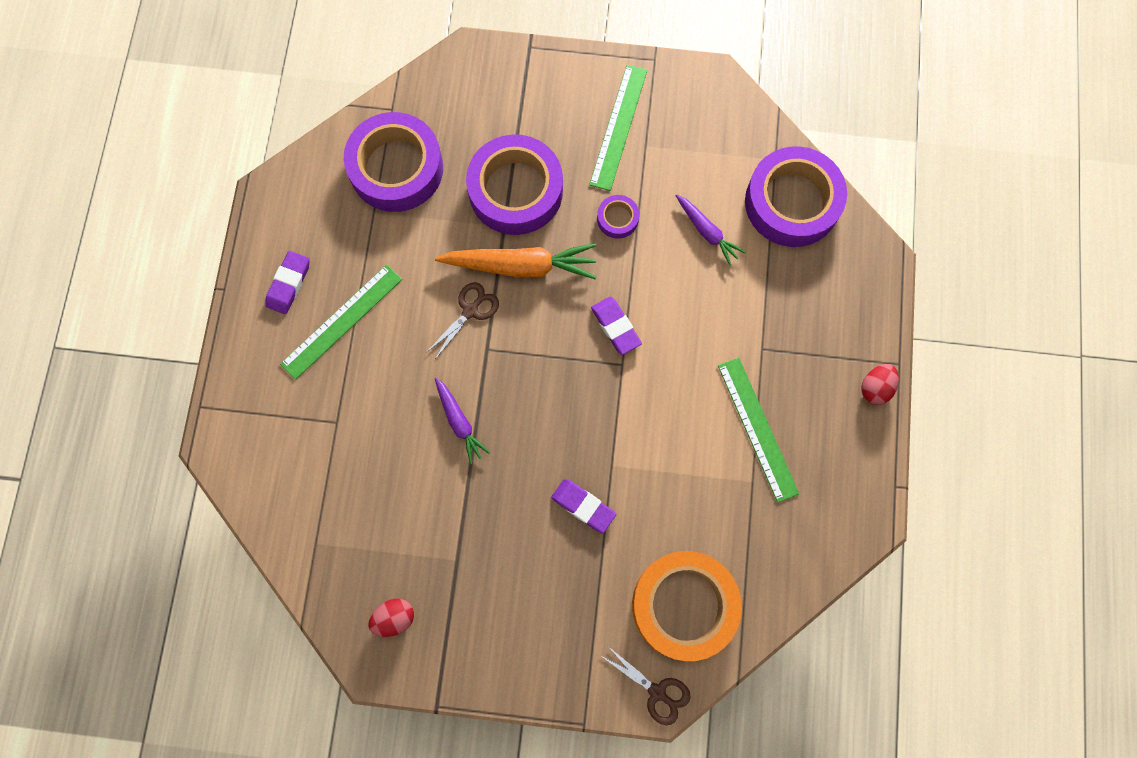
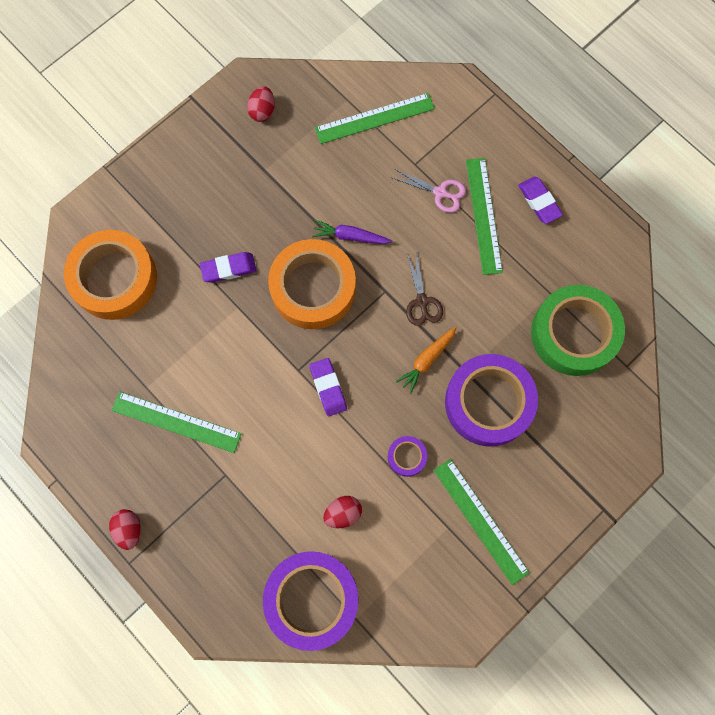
camera: 130 degrees right, 0 degrees up
purple tape [344,112,443,212] -> green tape [531,285,625,376]
orange carrot [435,243,596,279] -> orange carrot [396,326,457,394], size x0.57
purple eraser [591,297,642,355] -> purple eraser turned 60 degrees clockwise [309,358,347,416]
brown scissors [603,646,691,725] -> none
purple carrot [675,194,745,265] -> red egg [323,496,362,528]
none -> orange tape [268,239,356,329]
none -> green ruler [315,93,435,144]
none -> pink scissors [391,169,466,213]

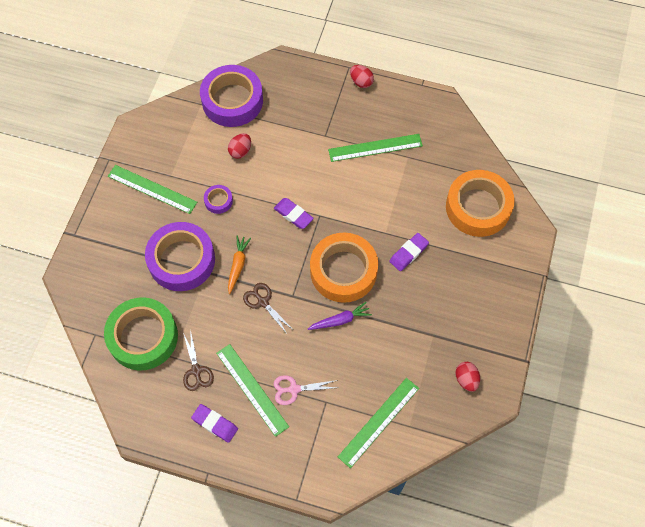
camera: 150 degrees right, 10 degrees down
none -> brown scissors [183,329,214,391]

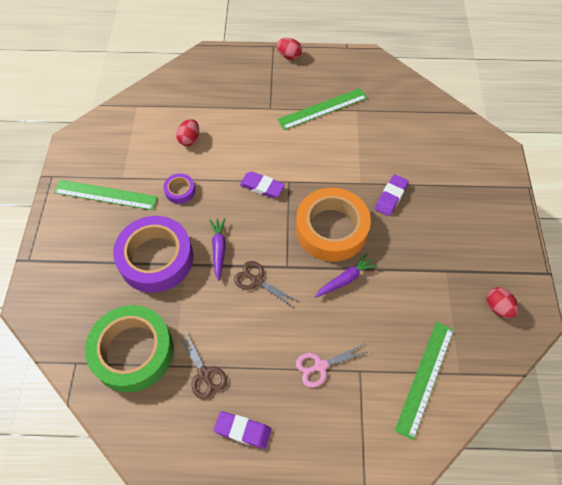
camera: 15 degrees left, 5 degrees down
purple tape [200,65,263,127] -> none
green ruler [216,344,289,437] -> none
orange carrot [228,236,251,294] -> purple carrot [209,218,226,281]
orange tape [446,170,515,237] -> none

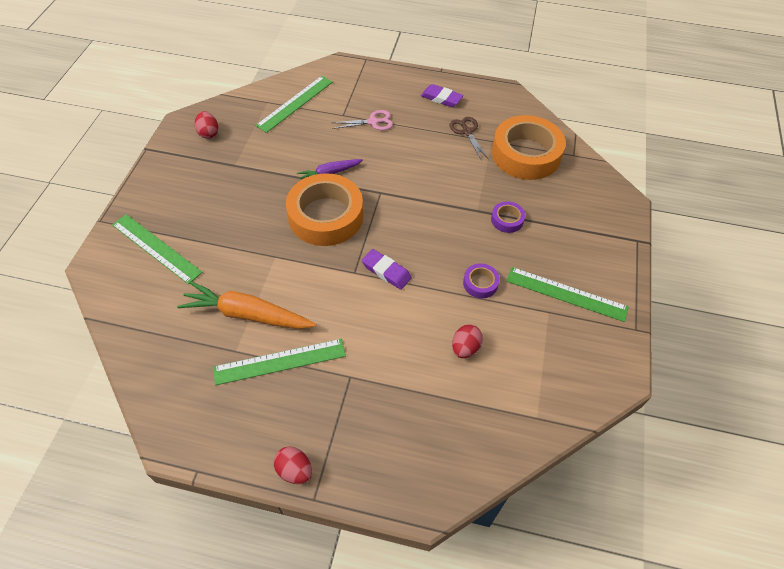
camera: 170 degrees left, 5 degrees down
green tape [85,305,174,392] -> orange tape [492,115,566,180]
purple tape [113,216,193,293] -> purple tape [491,201,525,233], size x0.44
purple carrot [209,218,226,281] -> none
brown scissors [234,261,299,308] -> none
purple eraser [375,174,409,216] -> none
none -> green ruler [112,214,203,284]
none -> orange carrot [177,281,316,329]

